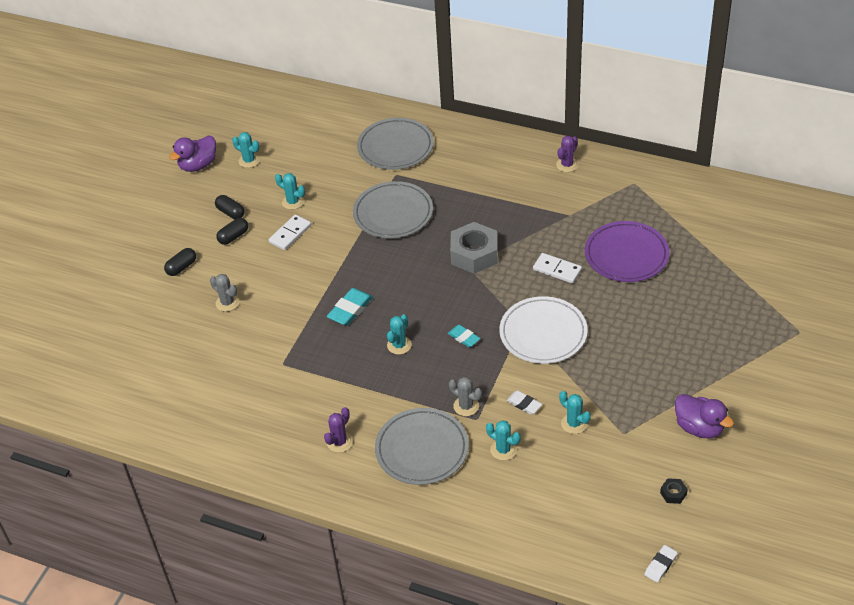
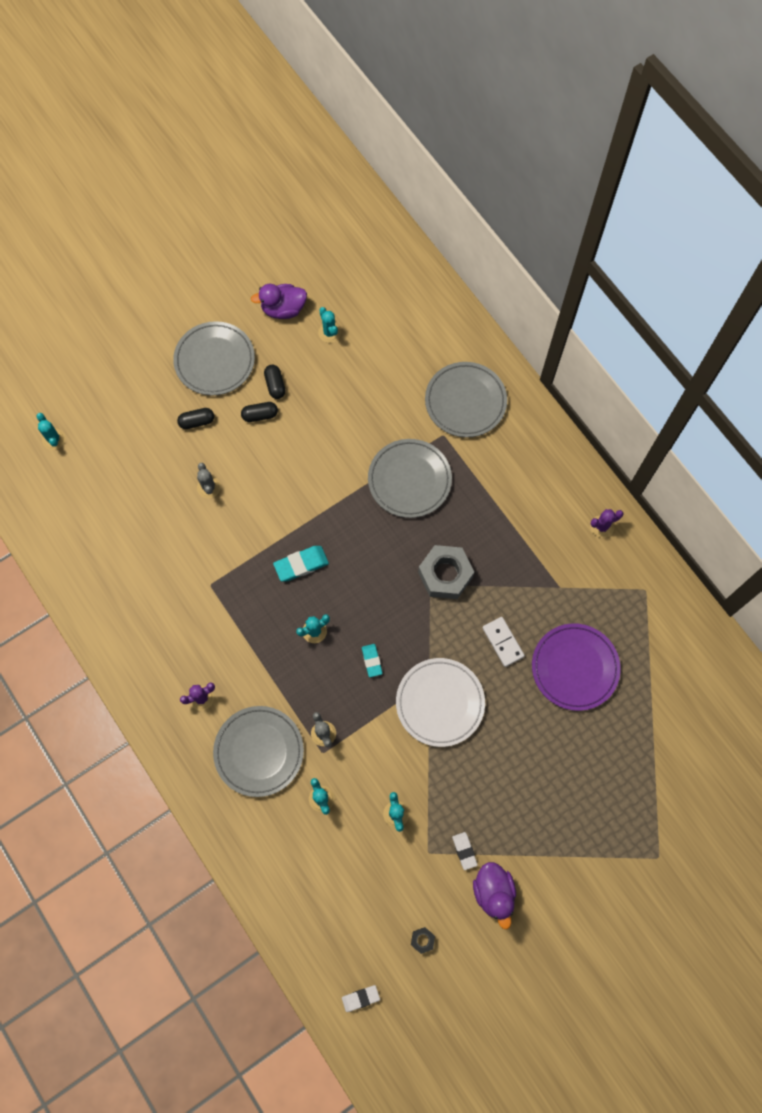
camera: 30 degrees right, 25 degrees up
white domino [268,215,311,250] -> none
turquoise cactus [275,173,305,210] -> turquoise cactus moved to [36,413,65,450]
white eraser [506,391,542,414] -> white eraser moved to [452,832,477,870]
none -> grey plate [173,321,255,396]

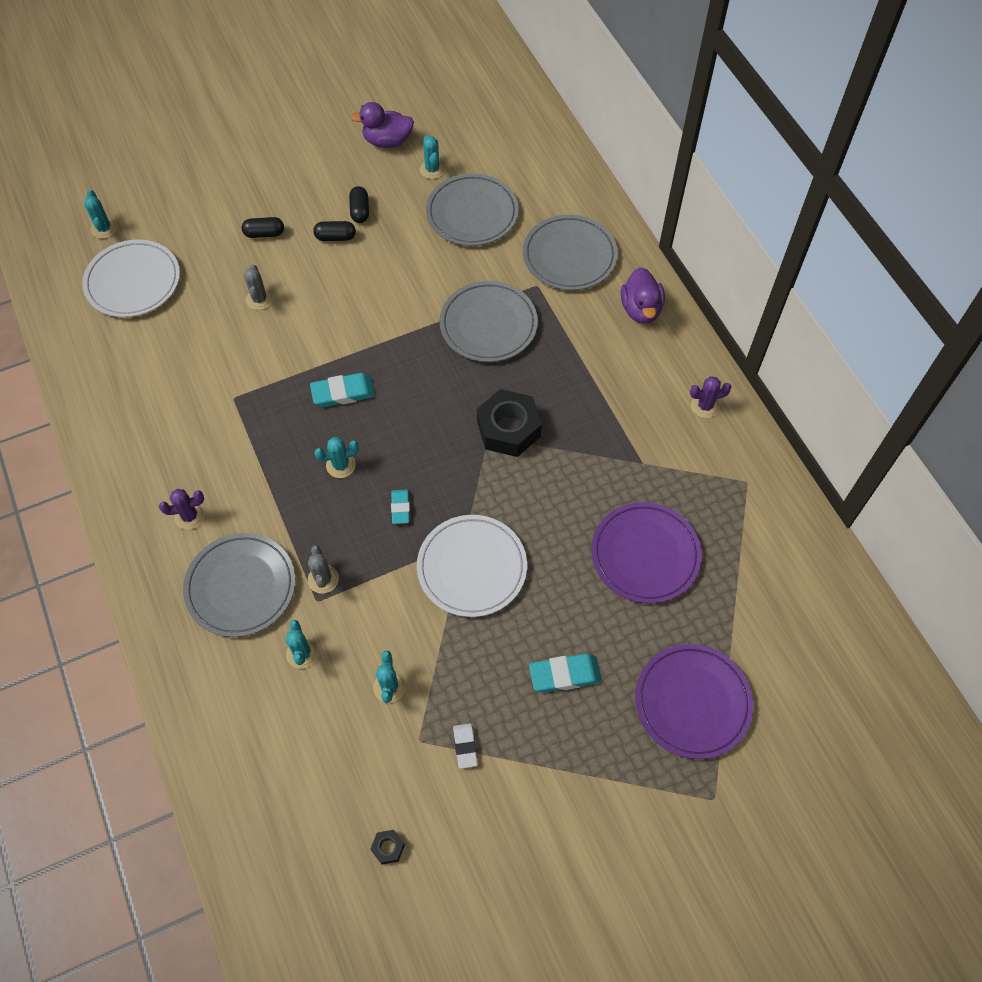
camera: 10 degrees right, 10 degrees down
grey plate [173,321,255,396] -> grey plate moved to [426,173,519,246]
white eraser [342,985,380,1012] -> none
grey nut [418,545,474,599] -> black nut [477,389,542,457]
purple duck [473,862,516,929] -> purple duck moved to [621,267,665,324]
white domino [482,617,525,667] -> none
none -> white plate [82,239,180,317]
none -> turquoise eraser [529,653,602,693]
none -> purple plate [635,644,753,759]

